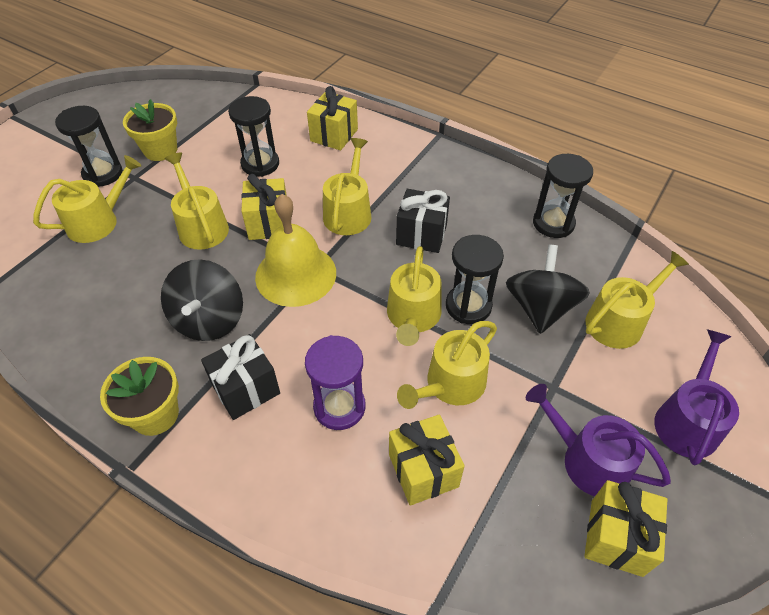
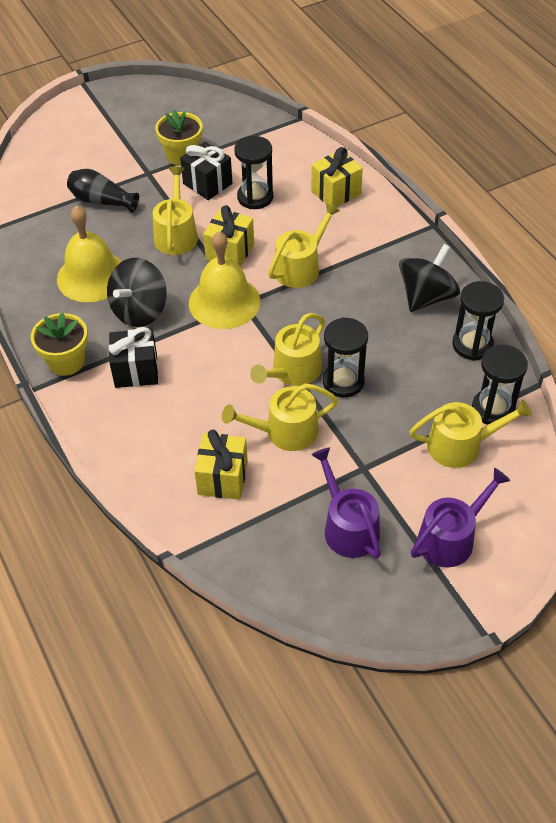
camera: 30 degrees right, 0 degrees up
yellow watering can [33,155,141,243] -> black vase [67,169,139,213]
black hourglass [55,106,123,187] -> black hourglass moved to [472,345,528,424]
purple hourglass [305,335,365,430] -> none
black gift [396,189,450,253] -> black gift moved to [180,141,232,200]
black spinning top [506,244,590,334] -> black spinning top moved to [399,244,460,312]
yellow gift [584,480,667,577] -> none
none -> yellow bell [57,205,122,302]

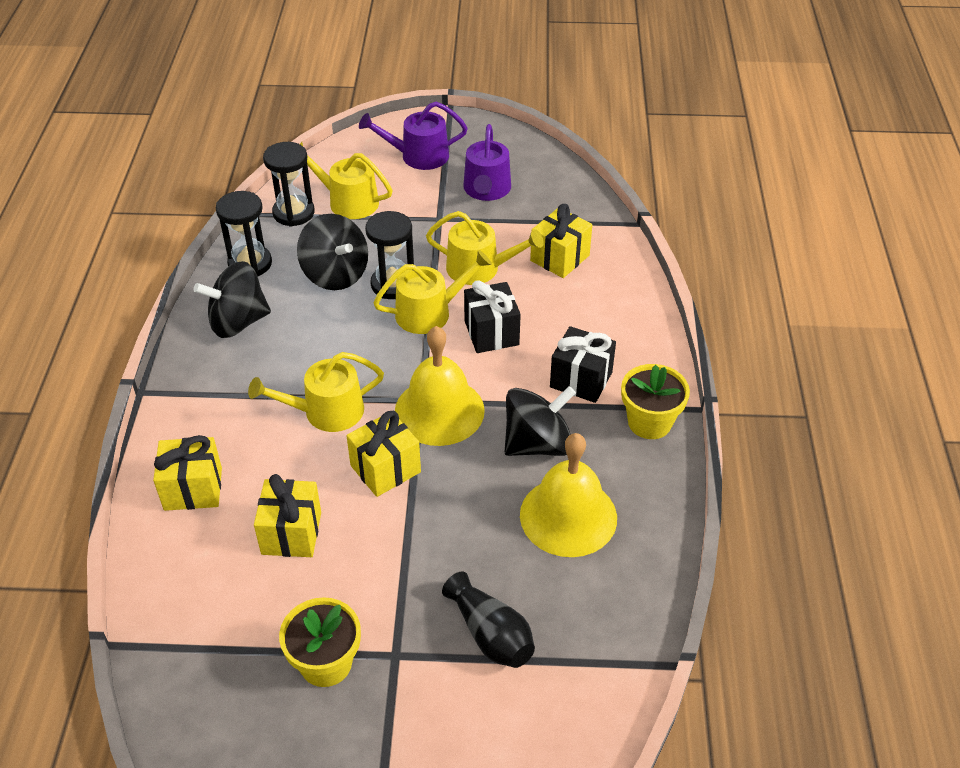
camera: 150 degrees left, 5 degrees down
yellow watering can [153,167,198,255] -> none
black gift [180,141,232,200] -> black gift moved to [464,280,521,353]
black hourglass [234,136,273,209] -> yellow gift [254,474,321,557]
none -> black spinning top [297,214,368,290]

